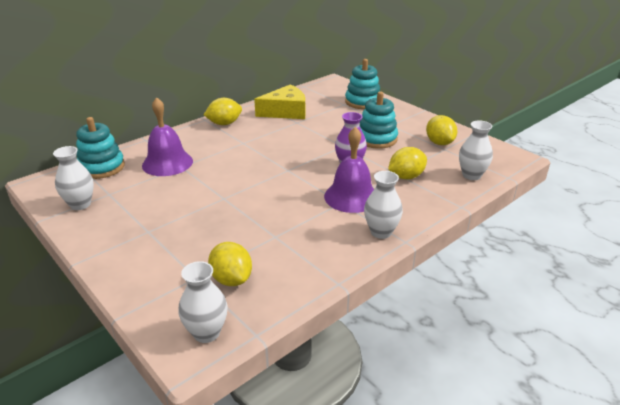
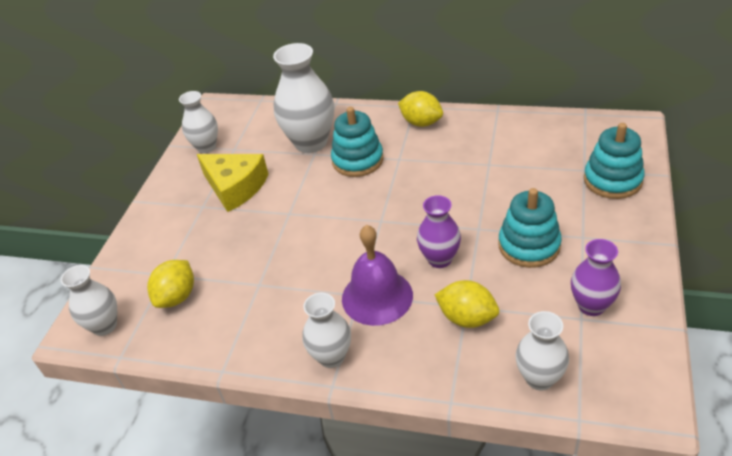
camera: 60 degrees right, 10 degrees up
turquoise stacking toy [76,117,125,179] -> turquoise stacking toy moved to [331,107,384,177]
purple bell [142,97,193,176] -> white vase [273,43,334,153]
yellow cheese [254,84,305,119] -> yellow cheese moved to [197,154,269,212]
yellow lemon [426,115,457,145] -> purple vase [571,239,621,316]

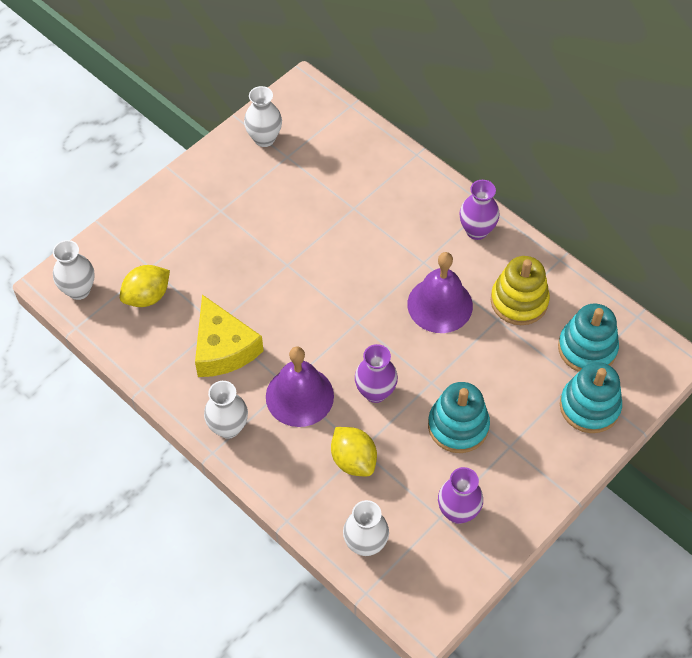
camera: 25 degrees right, 15 degrees up
yellow cheese [197,154,269,212] -> yellow cheese moved to [195,295,264,377]
white vase [273,43,334,153] -> none
turquoise stacking toy [331,107,384,177] -> turquoise stacking toy moved to [558,303,619,372]
yellow lemon [398,91,443,127] -> purple vase [459,180,499,240]
none -> purple bell [407,252,473,333]
none -> yellow stacking toy [491,256,550,325]

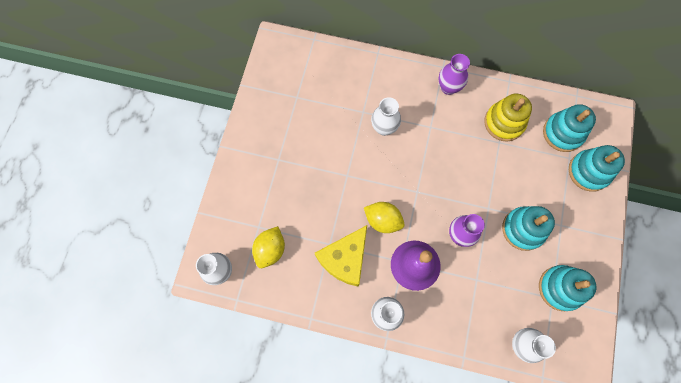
camera: 30 degrees left, 15 degrees up
yellow cheese [195,295,264,377] -> yellow cheese turned 90 degrees clockwise [315,225,367,287]
white vase [244,86,282,147] -> white vase moved to [371,97,401,136]
yellow lemon [331,427,377,476] -> yellow lemon moved to [364,202,405,233]
purple bell [407,252,473,333] -> none
purple vase [438,467,483,524] -> turquoise stacking toy [539,265,596,311]

